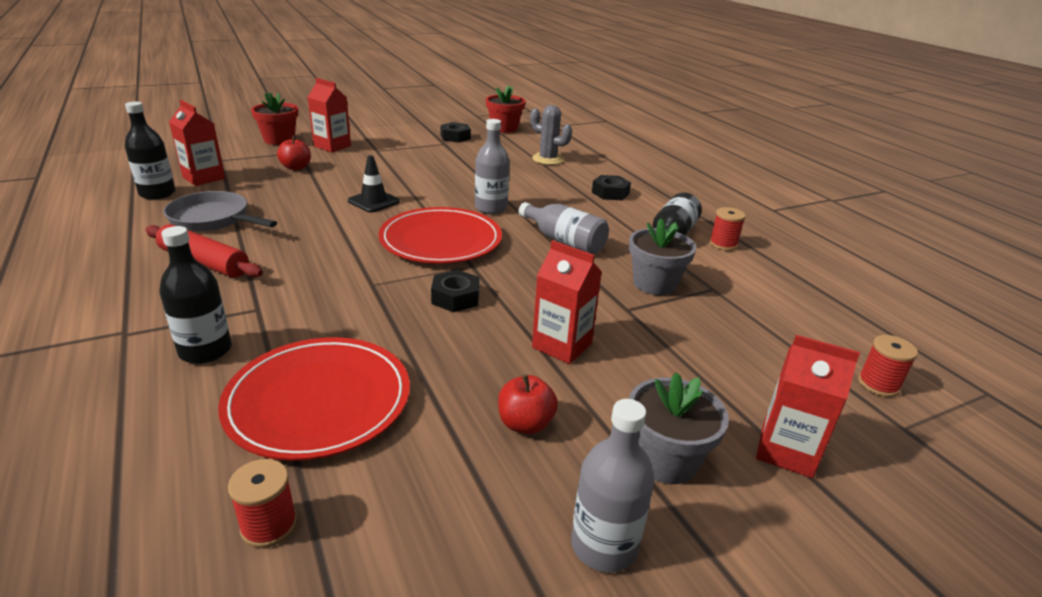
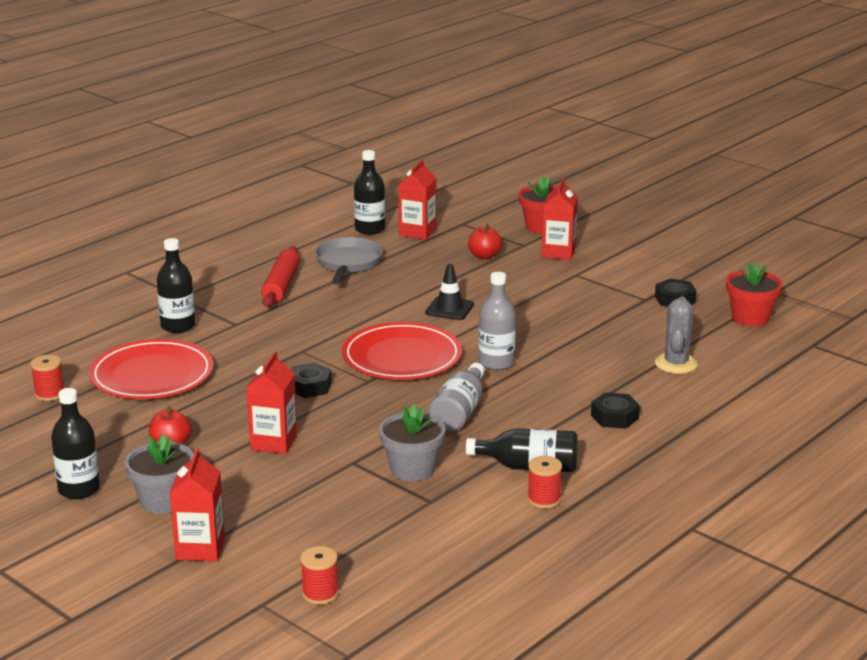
camera: 70 degrees right, 5 degrees down
grey bottle [571,399,655,573] -> black bottle [51,388,100,499]

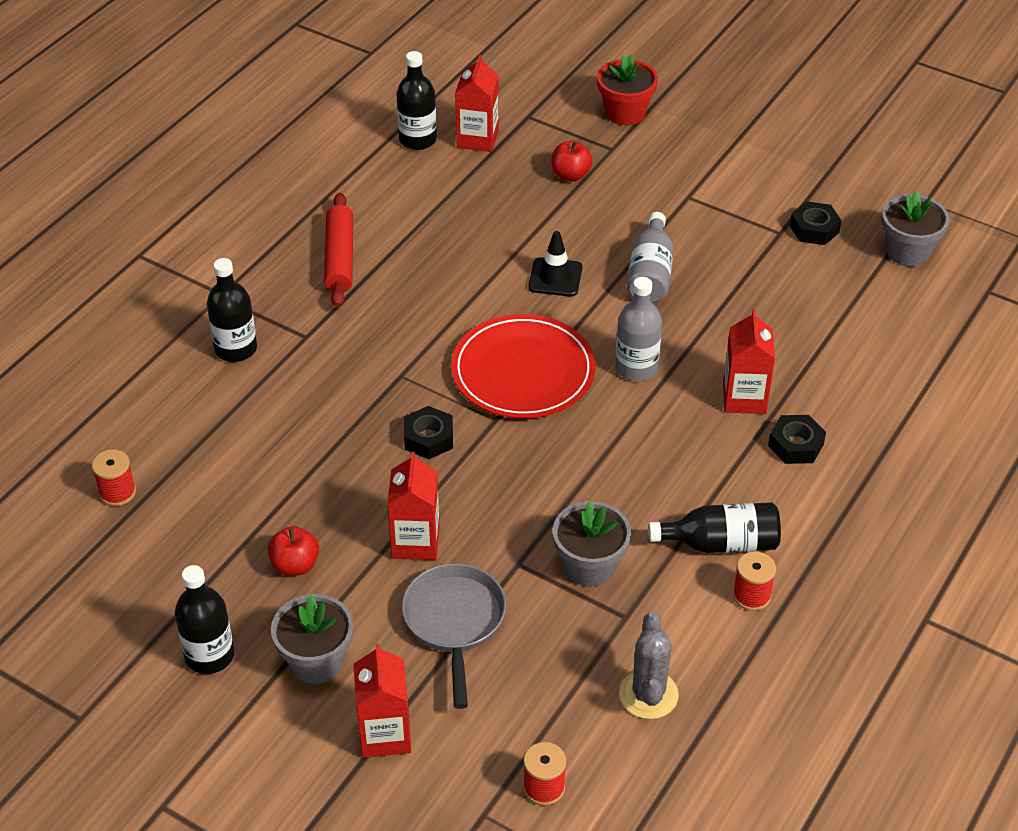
camera: 10 degrees left, 20 degrees up
red plate [89,339,213,399] -> none
grey pan [315,237,383,284] -> grey pan moved to [402,563,506,709]
grey bottle [429,363,485,432] -> grey bottle moved to [627,212,674,303]
red carton [542,178,578,260] -> red carton moved to [723,309,775,414]
grey cactus [655,297,698,374] -> grey cactus moved to [619,612,679,719]
red flower pot [726,262,783,326] -> grey flower pot [882,191,949,267]

